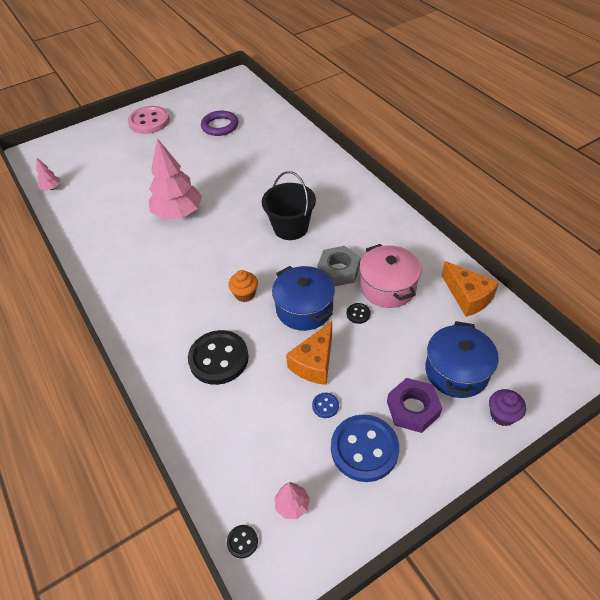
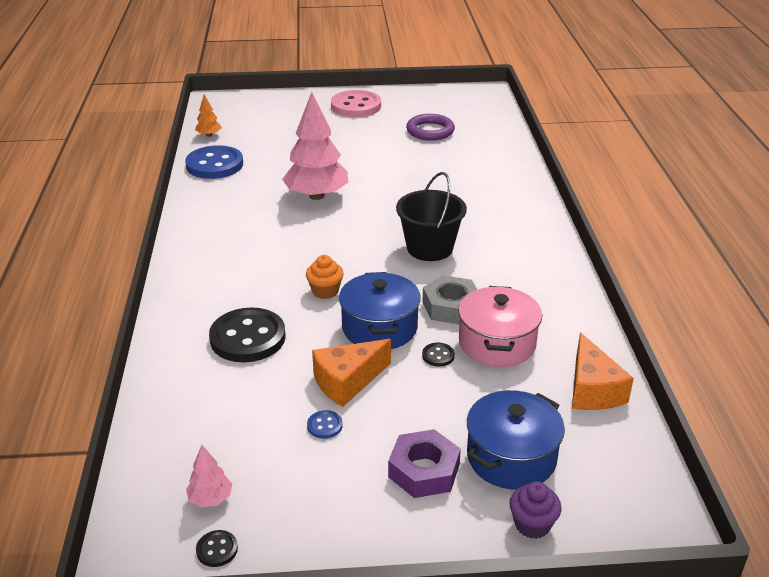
camera: 25 degrees right, 15 degrees down
pink tree [36,158,60,190] -> orange tree [195,94,222,137]
black button [227,525,258,558] -> black button moved to [196,530,238,567]
blue button [331,415,399,482] -> blue button moved to [185,145,243,179]

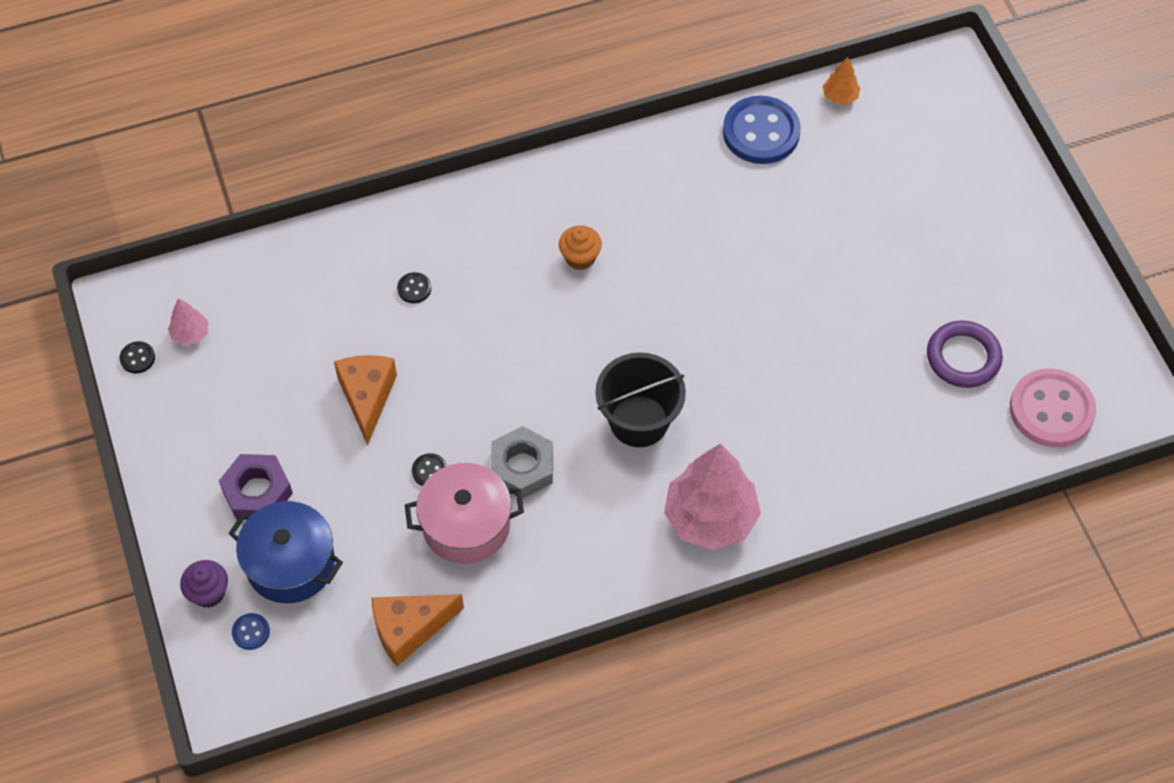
camera: 75 degrees right, 25 degrees up
black button [209,307,286,362] -> black button [397,272,431,303], size x0.42
pink tree [282,92,348,200] -> pink tree moved to [664,444,761,550]
orange cupcake [306,255,344,299] -> orange cupcake moved to [559,225,602,270]
blue button [307,410,343,439] -> blue button moved to [232,613,270,650]
orange cheese [312,339,391,407] -> orange cheese turned 45 degrees clockwise [334,355,397,446]
pink button [331,90,381,117] -> pink button moved to [1010,368,1096,447]
blue pot [339,272,421,349] -> none

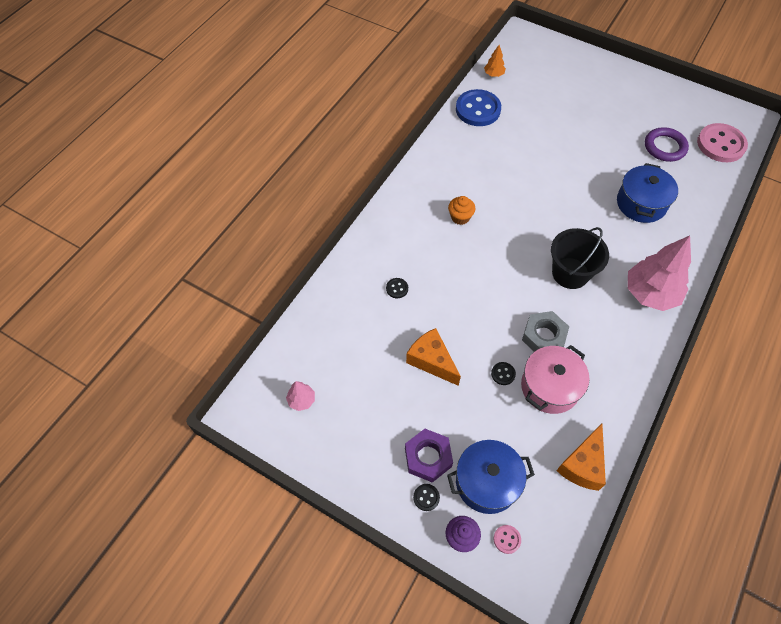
camera: 40 degrees left, 0 degrees up
black button [119,341,155,373] -> black button moved to [413,484,440,511]
blue button [232,613,270,650] -> pink button [494,525,521,554]
none -> blue pot [617,163,678,223]

